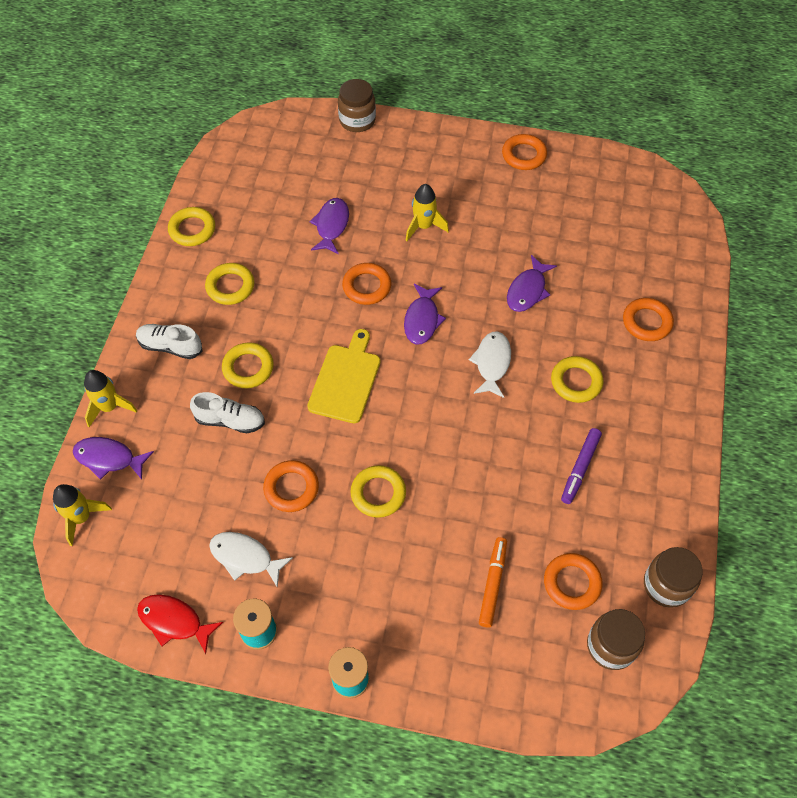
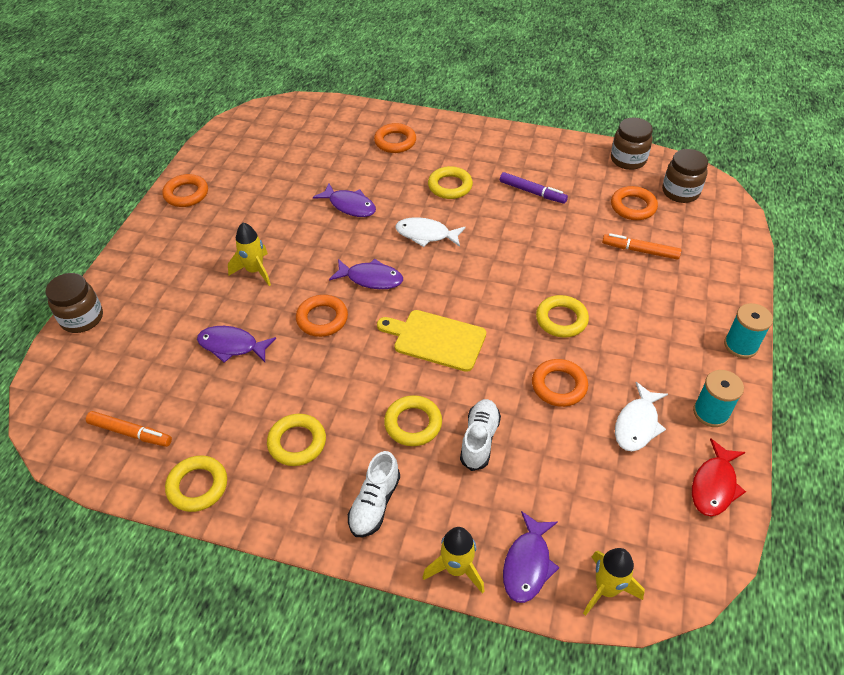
camera: 85 degrees left, 10 degrees down
none -> orange marker [86,411,172,447]

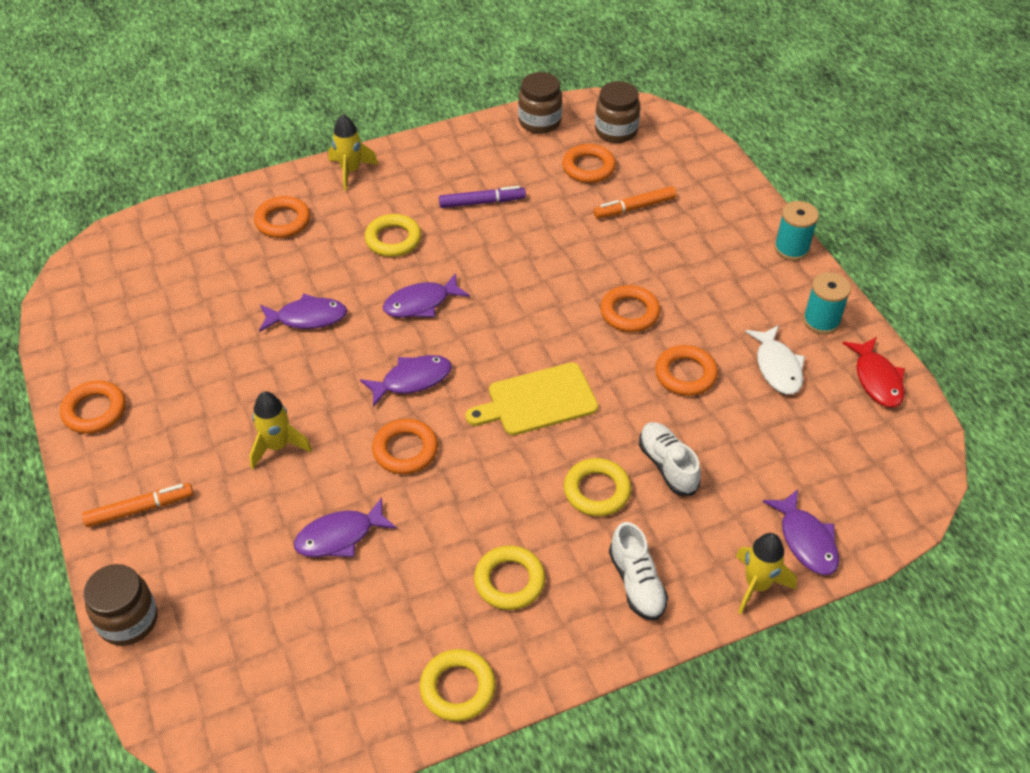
camera: 40 degrees left, 0 degrees up
orange marker [86,411,172,447] -> orange marker moved to [82,483,193,527]
white fish [395,217,465,247] -> purple fish [383,273,470,318]
yellow ring [536,295,589,338] -> orange ring [601,285,660,332]
yellow rocket [583,548,645,616] -> yellow rocket moved to [328,114,378,191]

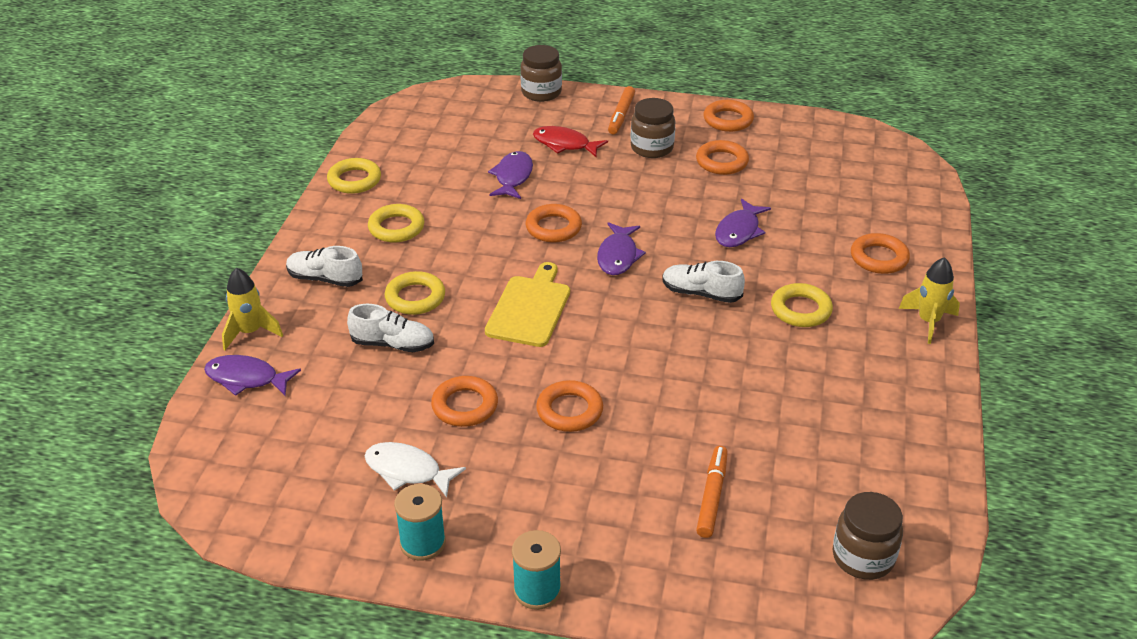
camera: 125 degrees right, 10 degrees down
yellow rocket [249,392,312,469] -> none
purple fish [383,273,470,318] -> white shoe [662,261,745,303]
purple marker [439,186,526,208] -> none
brown jar [518,72,562,134] -> brown jar moved to [630,98,675,158]
orange ring [562,144,616,183] -> orange ring moved to [696,140,749,175]
red fish [842,337,905,407] -> red fish moved to [533,126,608,157]

